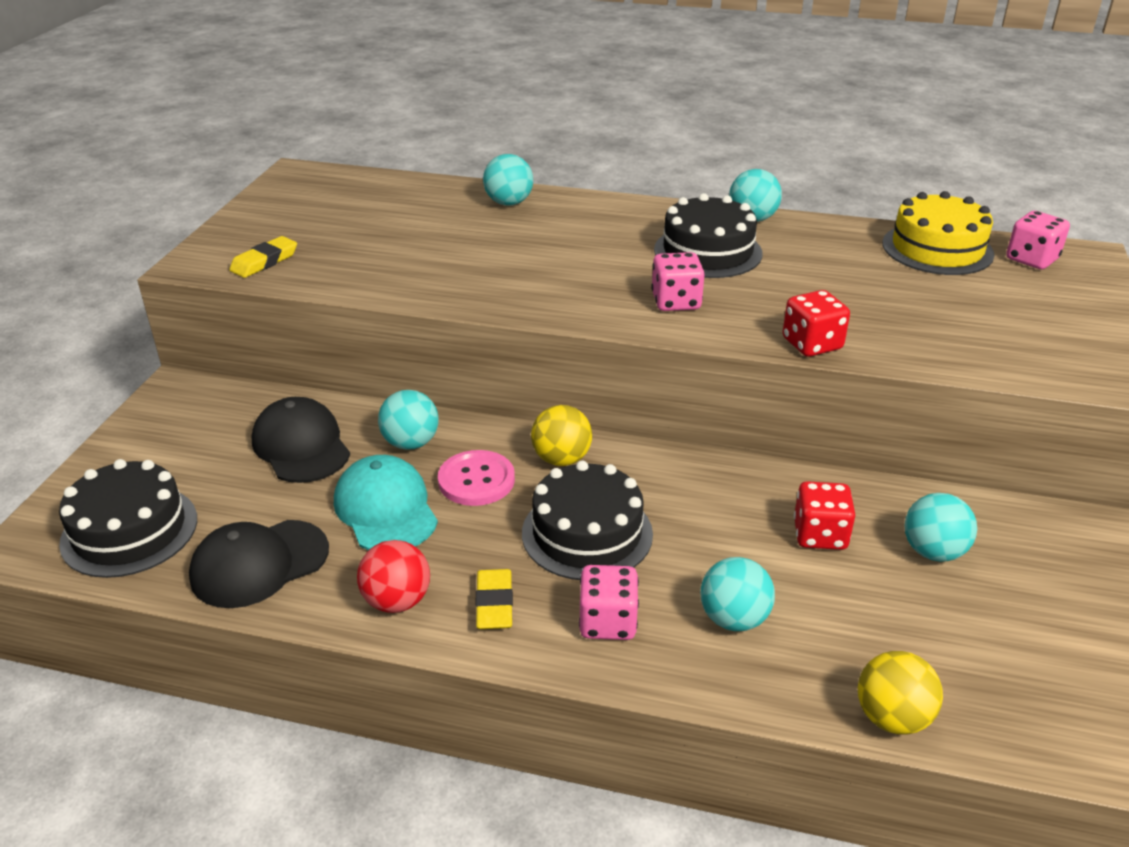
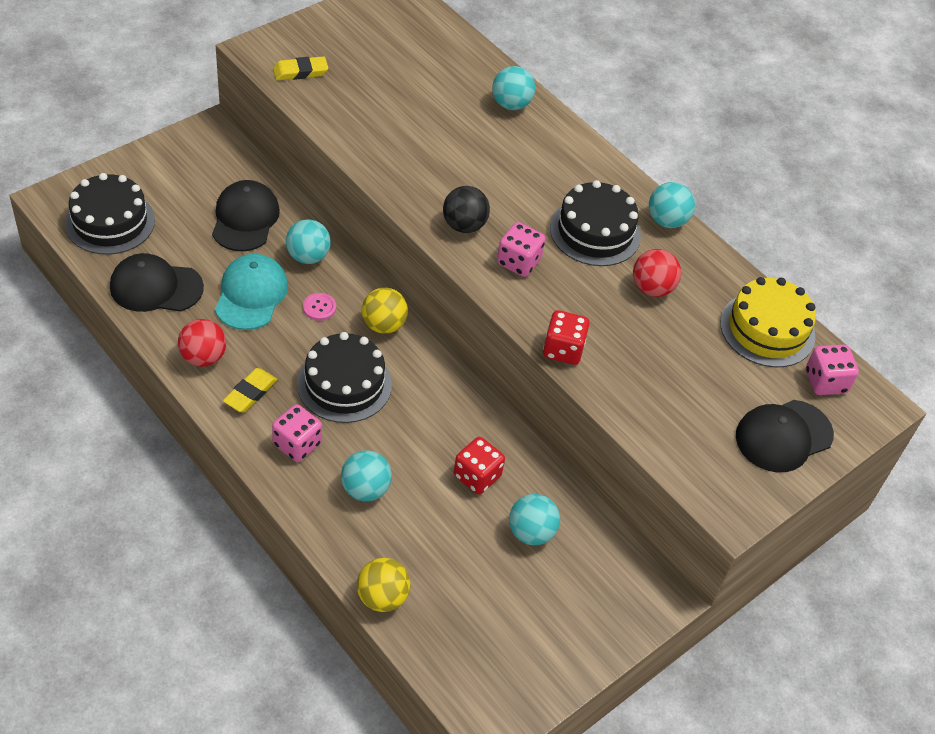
camera: 30 degrees right, 15 degrees up
pink button [438,450,515,506] -> pink button [303,293,336,321], size x0.59
none -> black ball [443,186,490,233]
none -> red ball [633,249,681,297]
none -> black cap [736,400,834,472]

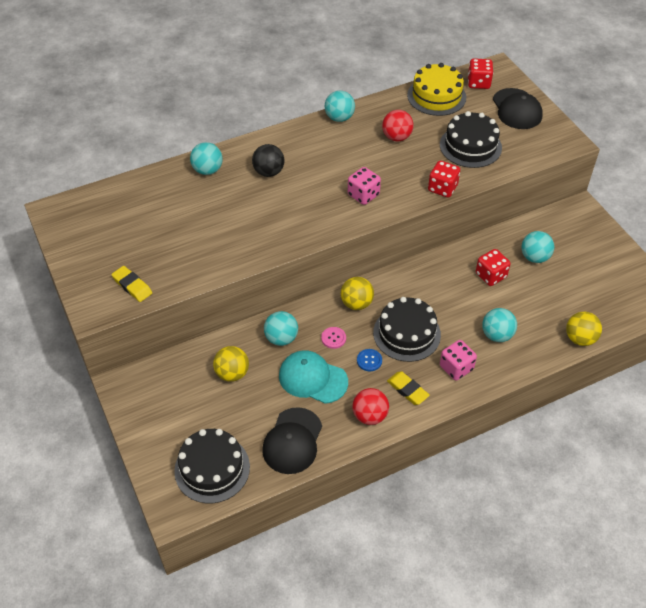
camera: 70 degrees left, 0 degrees up
black cap [212,180,280,251] -> yellow ball [213,346,249,382]
yellow eraser [273,56,328,80] -> yellow eraser turned 45 degrees counterclockwise [111,266,152,302]
black ball [443,186,490,233] -> black ball moved to [252,144,284,177]
black cake [550,180,641,266] -> black cake moved to [440,111,502,168]
pink dice [806,345,859,395] -> red dice [468,58,493,89]
none -> blue button [357,349,382,372]

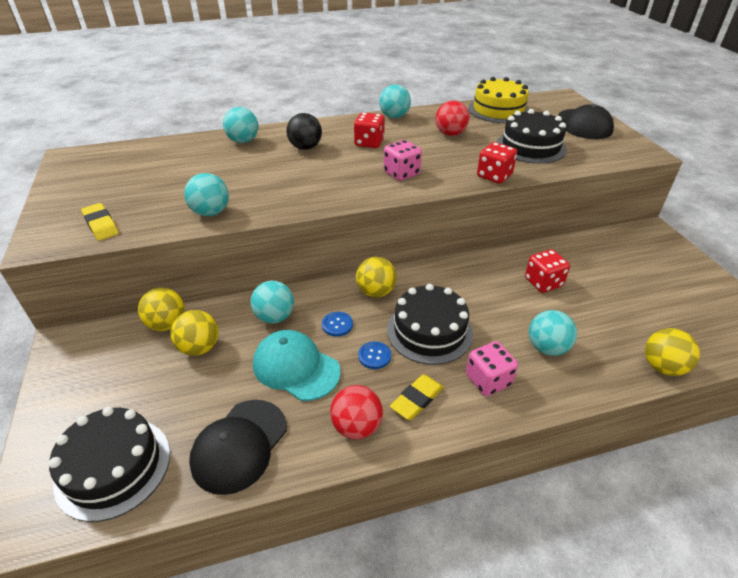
camera: 10 degrees right, 10 degrees down
pink button [321,327,346,349] -> blue button [322,312,353,337]
yellow eraser [387,371,430,405] -> yellow eraser turned 75 degrees clockwise [390,374,444,420]
red dice [468,58,493,89] -> red dice moved to [354,112,385,148]
turquoise ball [522,231,554,263] -> turquoise ball moved to [184,173,229,216]
none -> yellow ball [138,288,185,331]

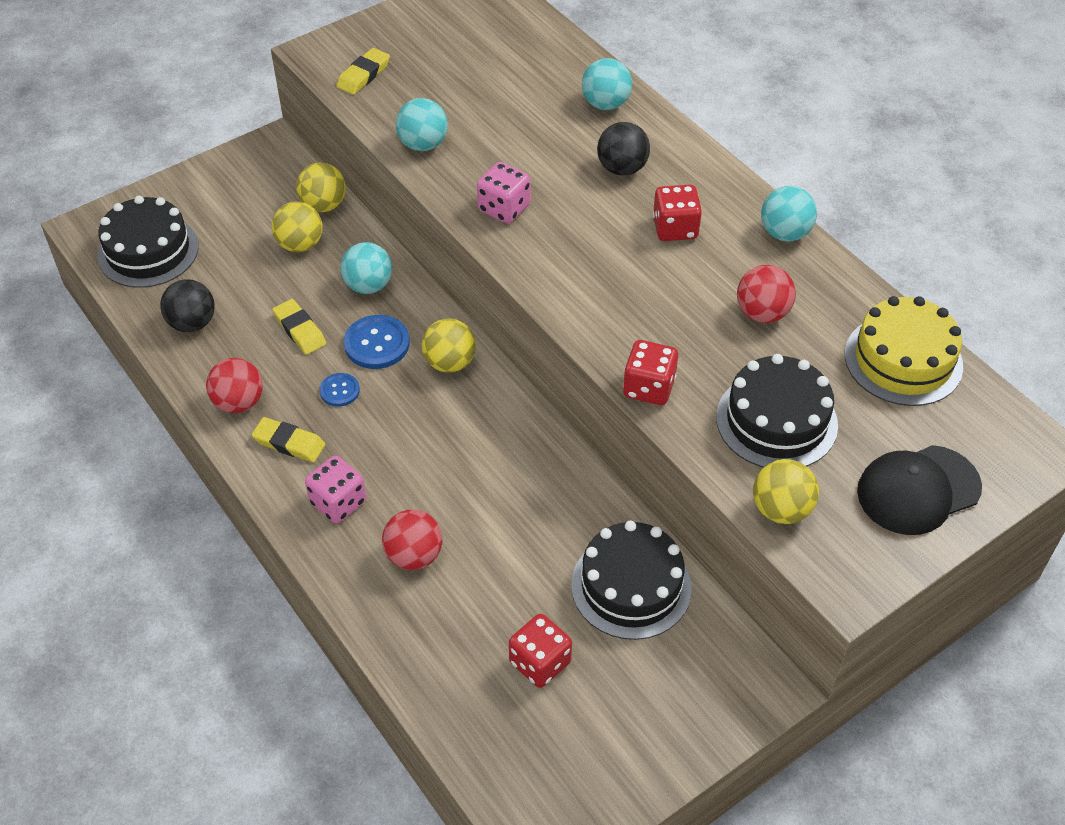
camera: 70 degrees right, 10 degrees up
black cap [189,400,287,495] -> black ball [160,279,215,332]
turquoise cap [253,330,341,401] -> yellow eraser [272,299,326,355]
blue button [322,312,353,337] -> blue button [344,315,410,369], size x1.69
pink dice [384,140,422,181] -> pink dice moved to [477,162,530,224]
black cake [387,284,473,365] -> black cake moved to [571,521,691,640]
red dice [525,249,570,293] -> red dice moved to [509,614,572,688]
turquoise ball [529,310,577,356] -> red ball [382,509,442,570]
yellow ball [645,328,700,376] -> yellow ball moved to [753,459,819,524]

